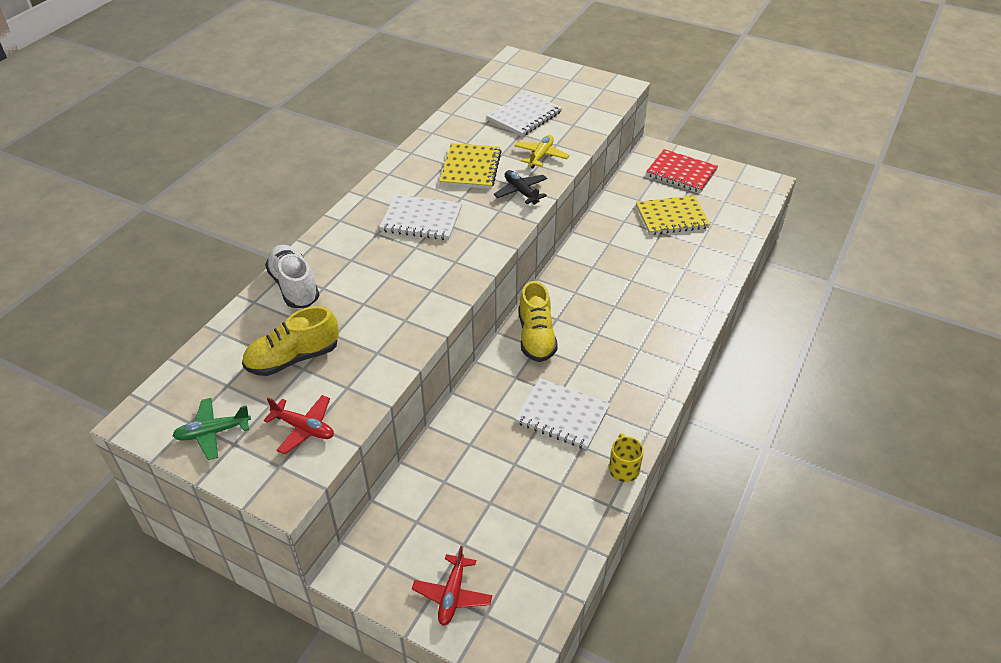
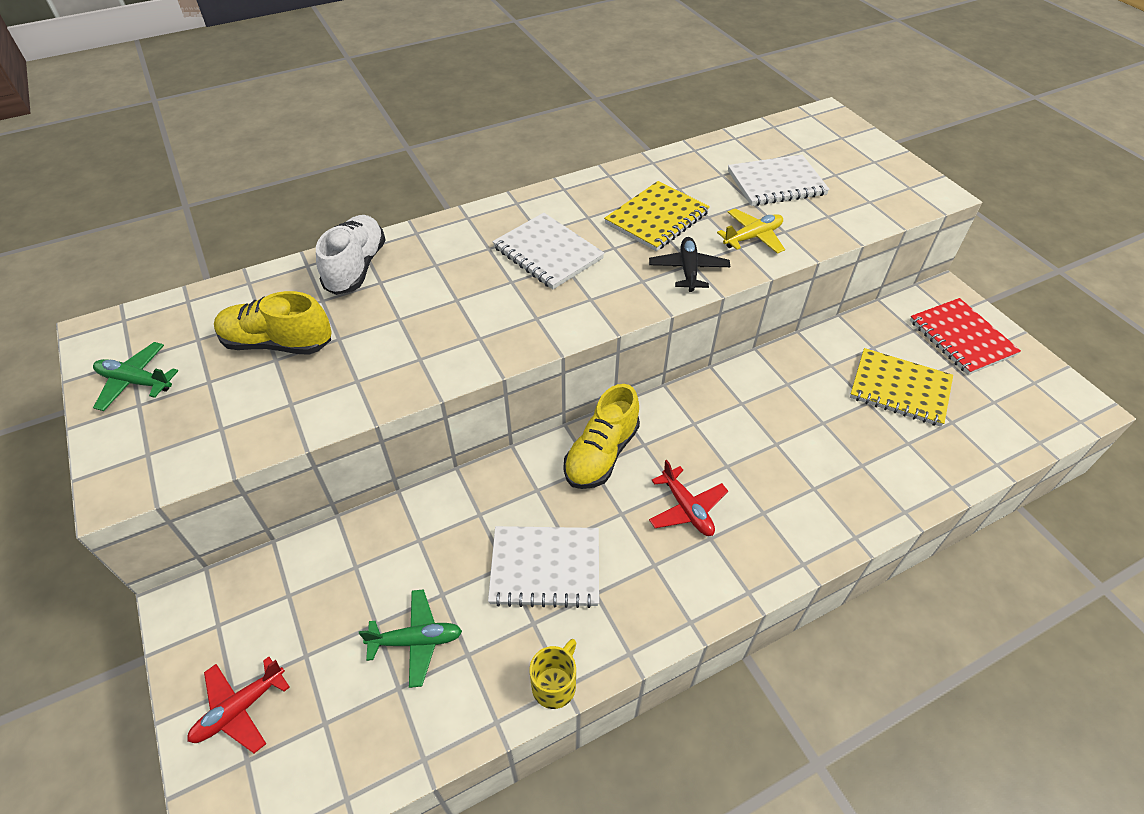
camera: 35 degrees right, 5 degrees up
red plane [264,395,334,454] -> red plane moved to [649,460,728,536]
white notebook [515,378,610,450] -> white notebook turned 60 degrees counterclockwise [488,526,599,608]
none -> green plane [359,589,462,688]

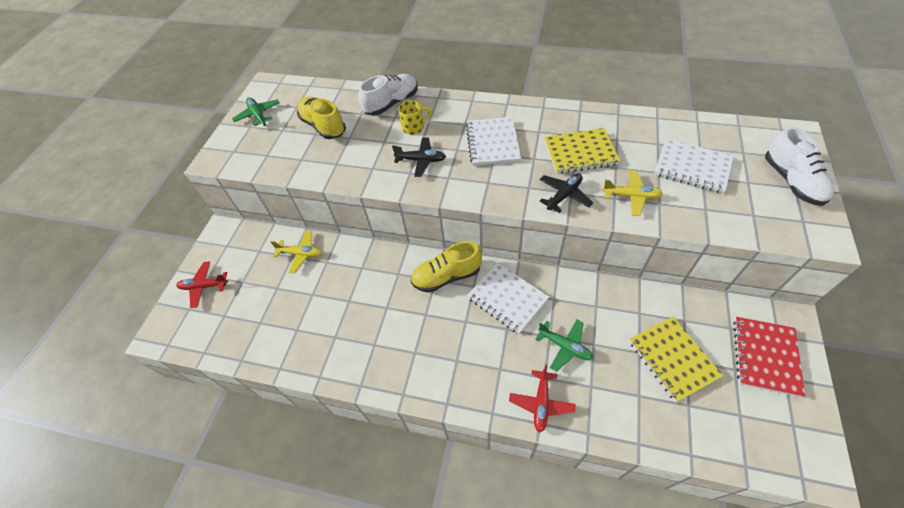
camera: 45 degrees right, 5 degrees up
green plane [359,589,462,688] -> green plane moved to [535,320,593,372]
white notebook [488,526,599,608] -> white notebook moved to [467,263,549,334]
yellow mug [530,639,576,709] -> yellow mug moved to [398,100,432,135]
red plane [649,460,728,536] -> red plane moved to [509,365,575,433]
none -> yellow plane [271,230,322,273]
none -> black plane [392,137,446,177]
none -> white shoe [765,127,835,206]

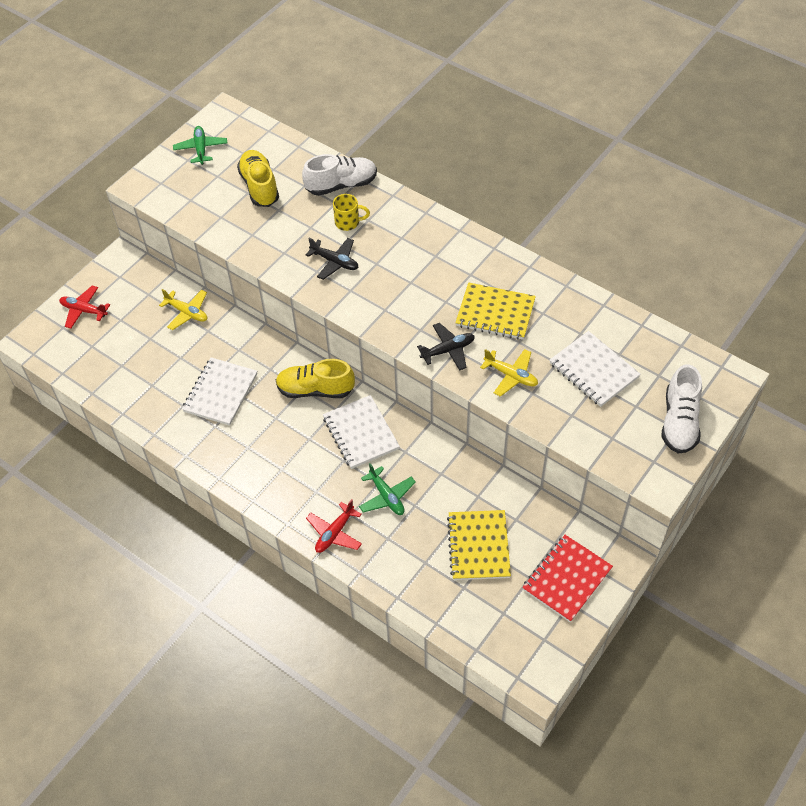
camera: 20 degrees right, 0 degrees up
white notebook [466,117,521,166] -> white notebook moved to [182,357,257,426]

